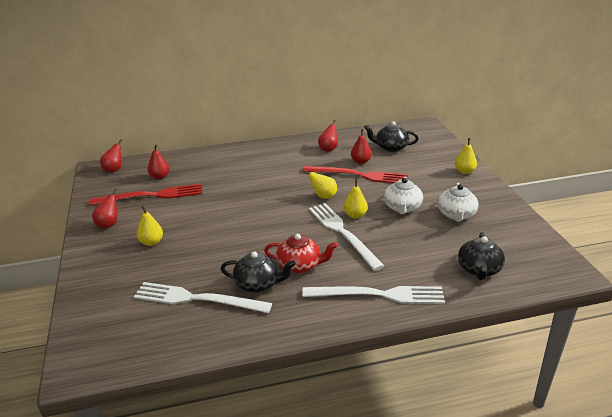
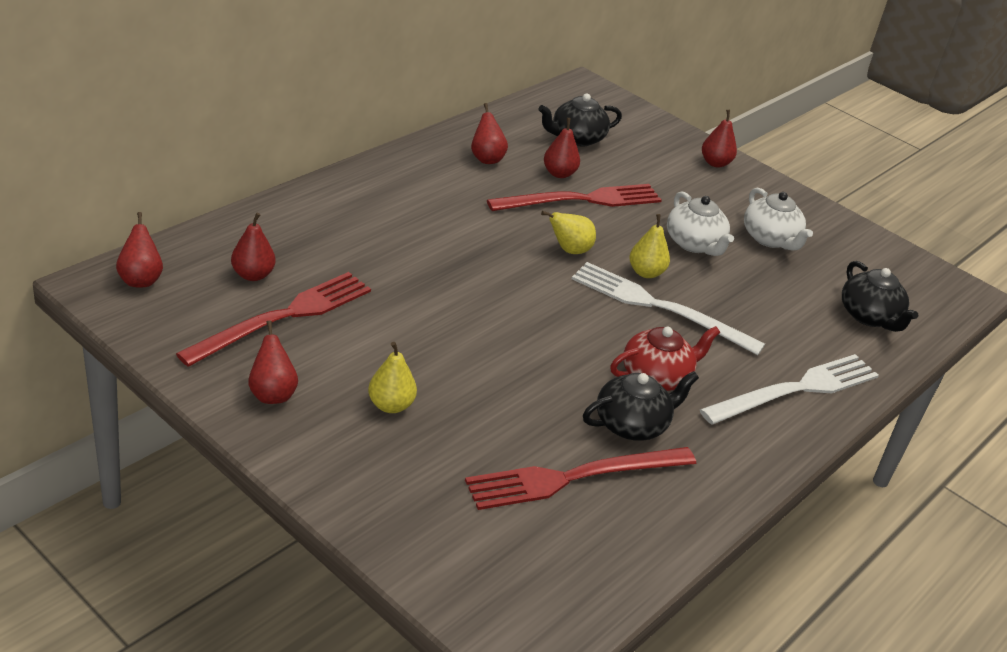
camera: 40 degrees left, 5 degrees up
white fork [134,282,272,313] -> red fork [465,447,696,510]
yellow pear [455,138,477,174] -> red pear [702,110,737,167]

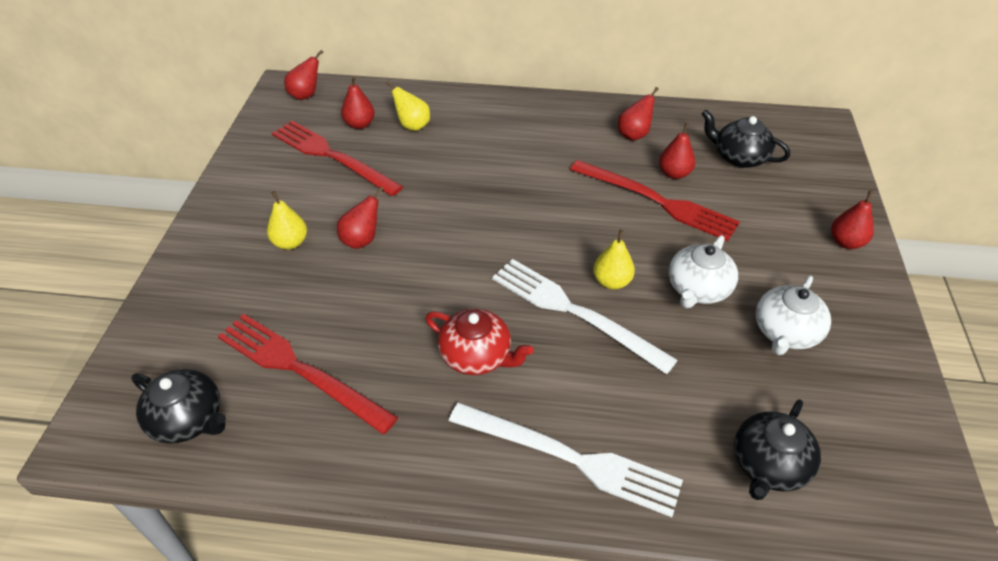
camera: 60 degrees right, 10 degrees up
red fork [176,272,371,367] -> red fork turned 150 degrees counterclockwise [272,121,403,196]
red pear [248,320,298,404] -> red pear moved to [337,187,383,249]
yellow pear [541,211,596,254] -> yellow pear moved to [386,81,430,131]
white fork [572,262,765,355] -> white fork turned 45 degrees counterclockwise [492,259,678,374]
black teapot [583,371,699,441] -> black teapot moved to [131,369,226,444]

